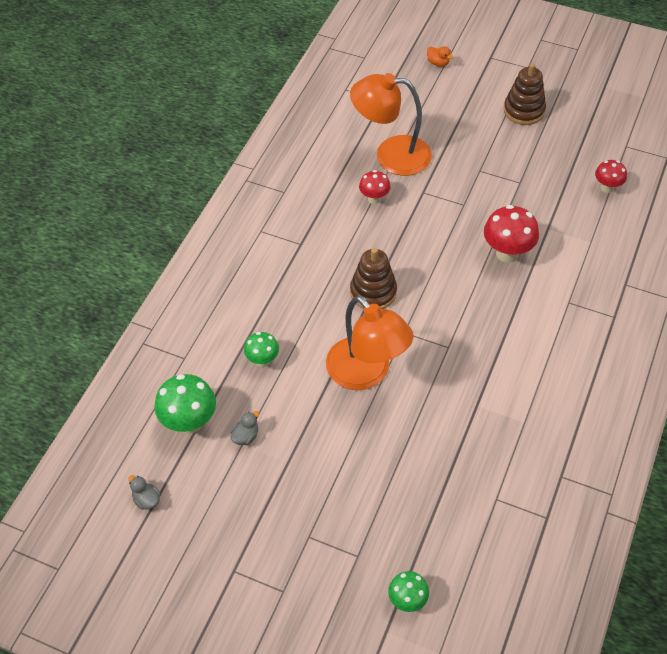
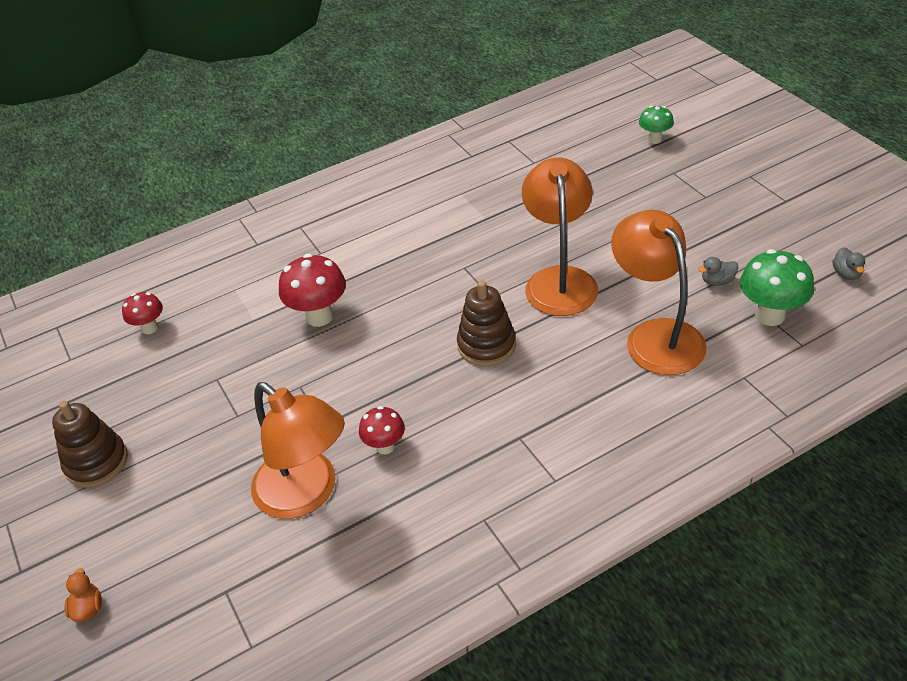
camera: 140 degrees left, 10 degrees down
green mushroom [244,332,279,367] -> orange lamp [611,210,706,375]

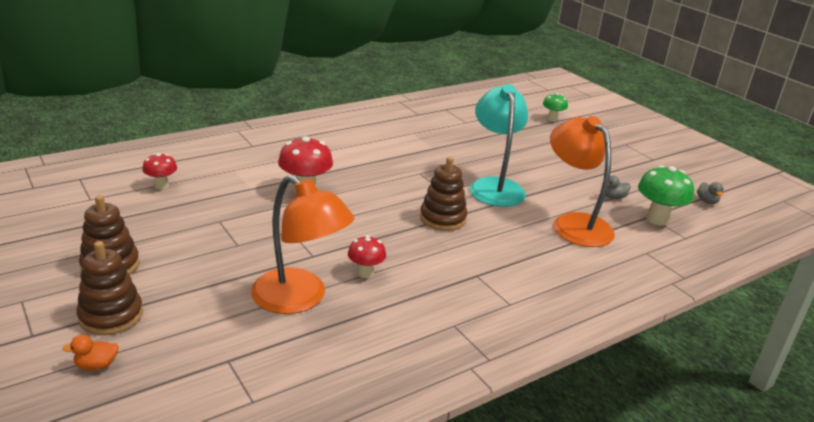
camera: 10 degrees left, 15 degrees down
orange duck [65,568,102,622] -> orange duck turned 90 degrees counterclockwise [62,335,119,370]
orange lamp [522,158,598,316] -> turquoise lamp [470,84,528,207]
none -> brown stacking toy [76,241,143,335]

